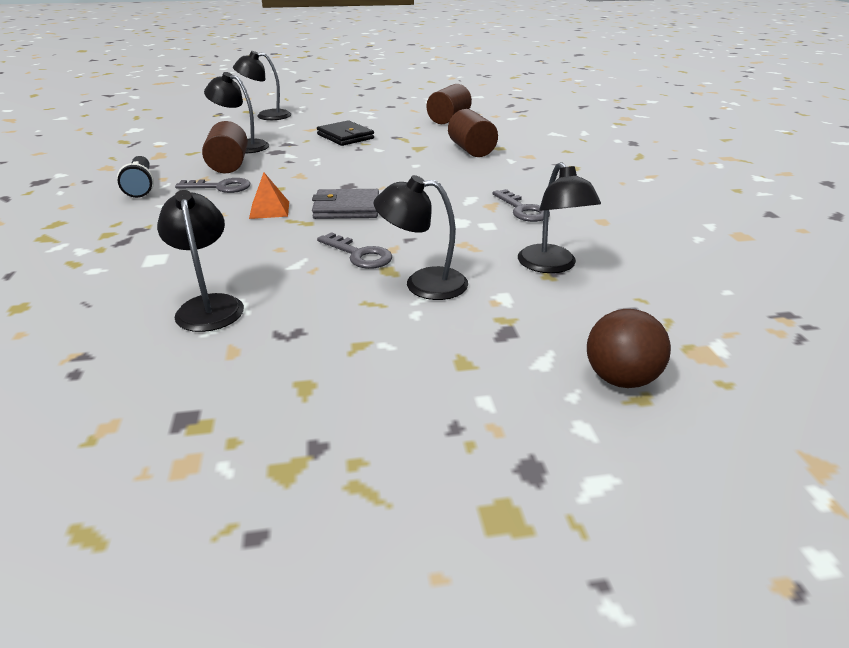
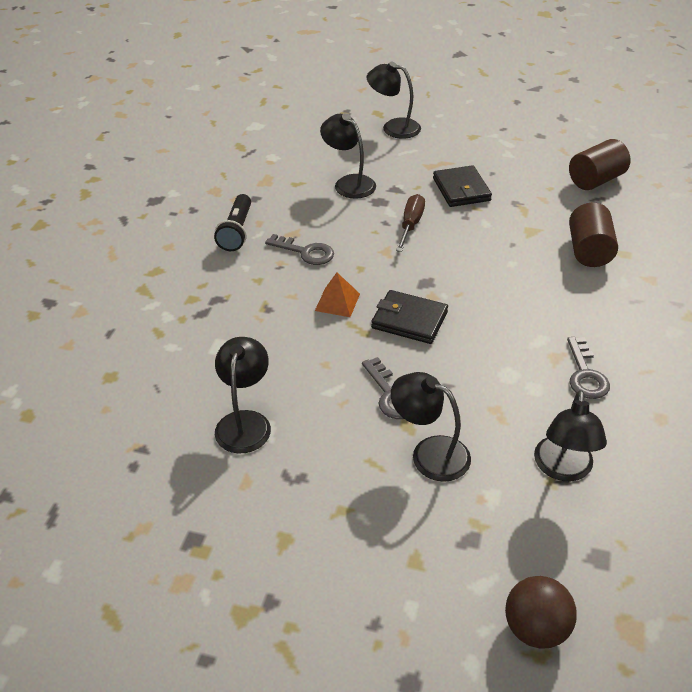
camera: 25 degrees right, 10 degrees up
brown cylinder [202,121,248,173] -> none
grey wallet [312,189,379,219] -> black wallet [371,290,448,344]
none -> brown screwdriver [396,194,425,252]

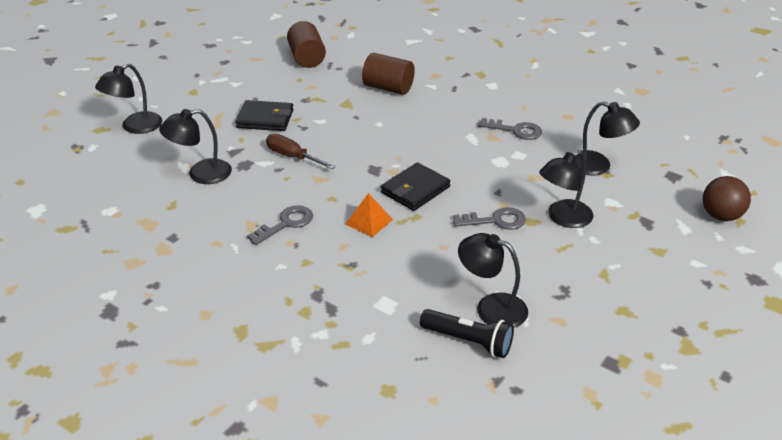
camera: 70 degrees left, 5 degrees down
black flashlight [214,194,251,251] -> black flashlight moved to [420,309,514,358]

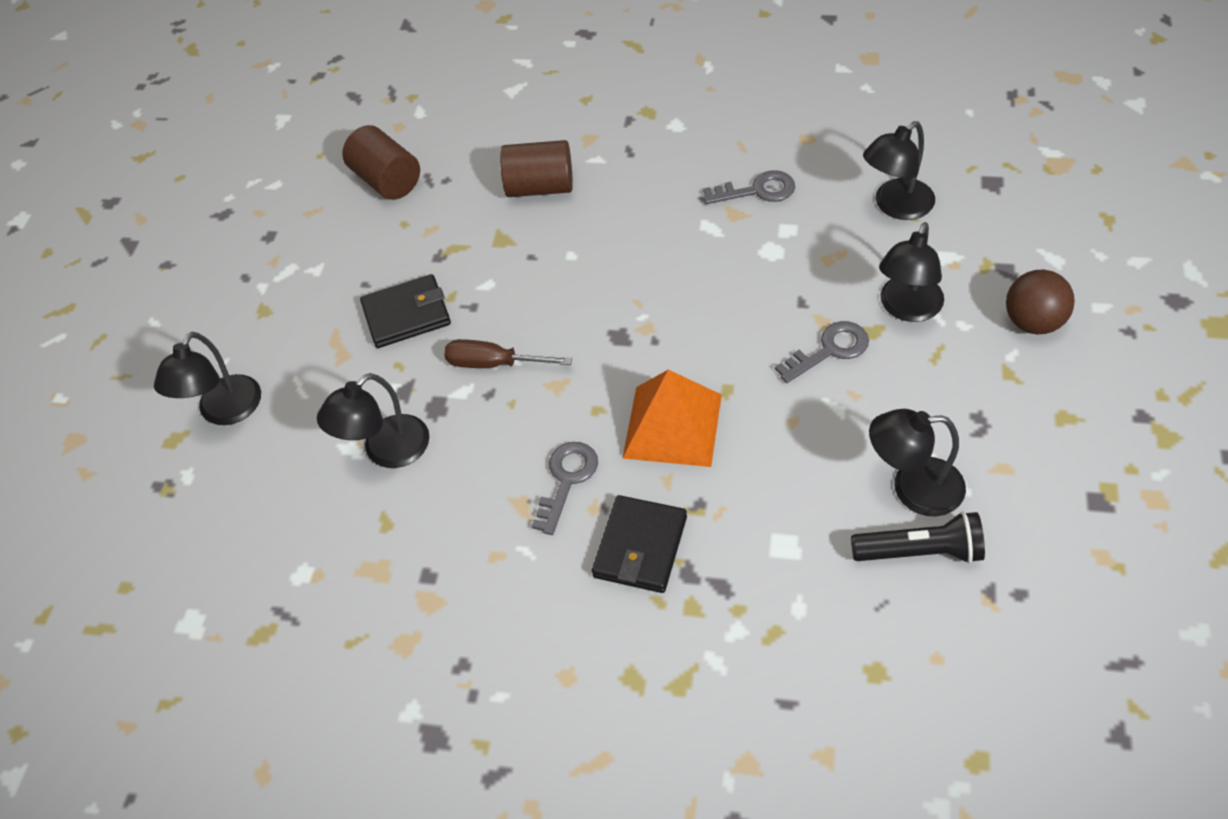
camera: 20 degrees left, 15 degrees up
orange pyramid [346,193,393,237] -> orange pyramid [622,370,722,467], size x1.75
black wallet [381,162,450,211] -> black wallet moved to [592,495,687,593]
black lamp [575,101,640,176] -> black lamp turned 135 degrees clockwise [863,121,935,220]
brown ball [703,176,751,221] -> brown ball moved to [1006,269,1075,334]

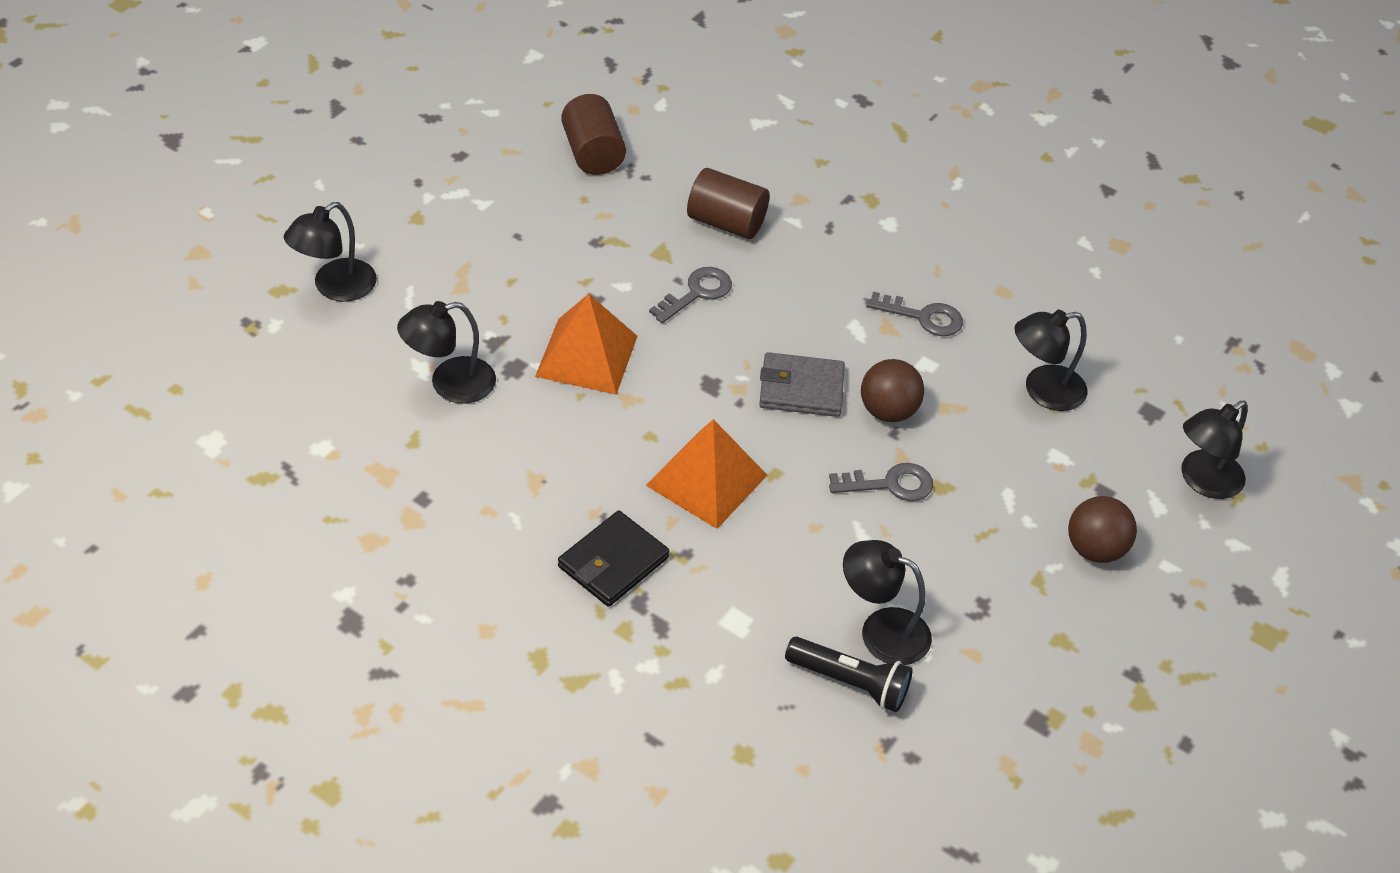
camera: 15 degrees right, 5 degrees down
black wallet [360,274,451,348] -> none
brown screwdriver [444,339,572,368] -> orange pyramid [535,294,638,395]
grey key [532,442,598,535] -> grey key moved to [649,267,732,323]
black lamp [879,222,944,322] -> black lamp moved to [1181,401,1248,499]
none -> grey wallet [759,352,845,417]
none -> brown ball [861,359,924,422]

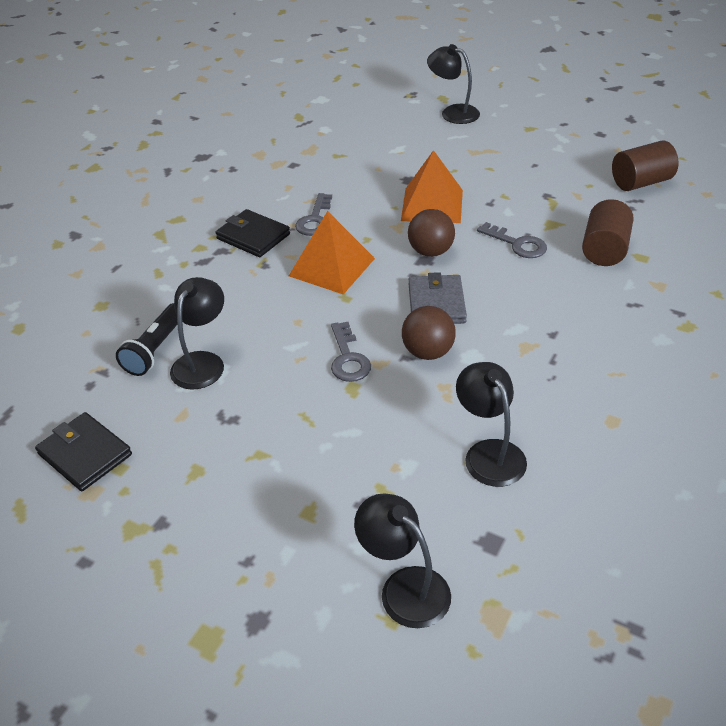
camera: 90 degrees right, 5 degrees down
black lamp [397,301,496,404] -> none
grey key [867,292,963,336] -> grey key moved to [295,193,332,236]
brown ball [1068,496,1137,563] -> brown ball moved to [408,209,455,257]
none -> black wallet [35,412,132,492]

